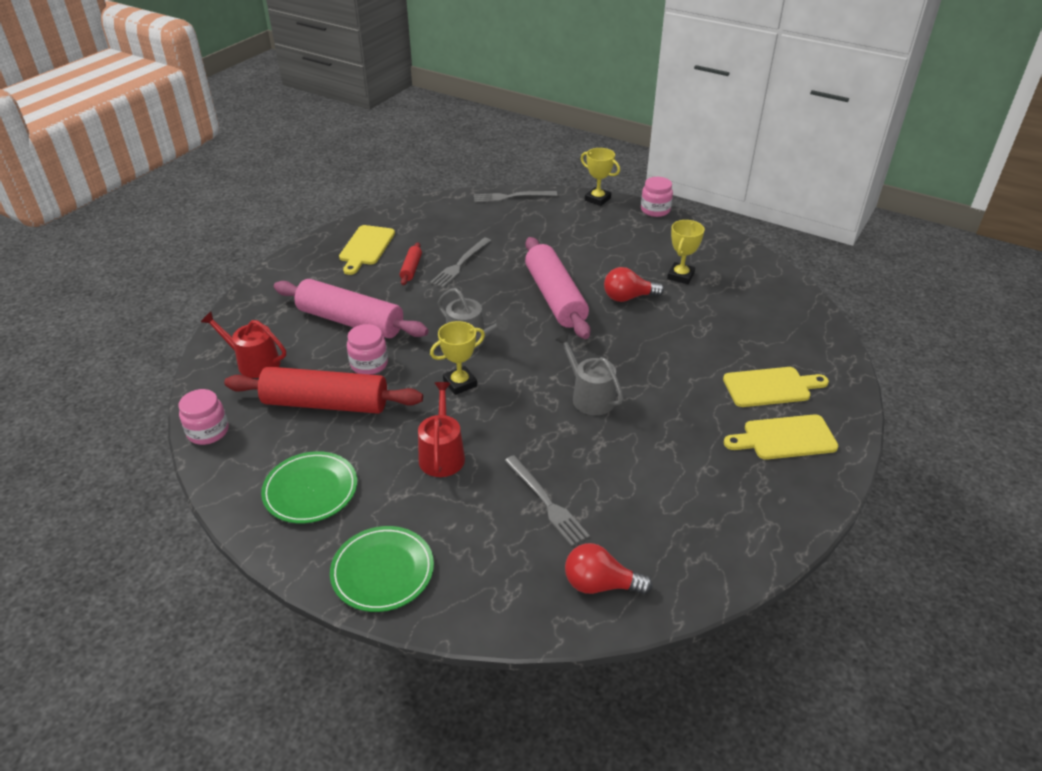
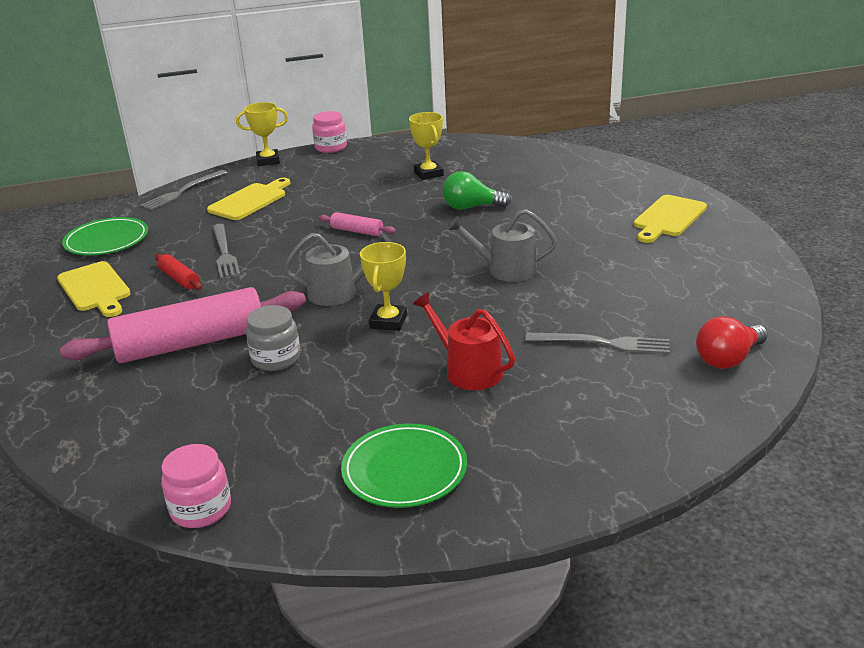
camera: 45 degrees left, 10 degrees down
red watering can [201,311,286,378] -> none
red rolling pin [224,367,423,414] -> none
green plate [330,526,434,612] -> green plate moved to [62,217,148,255]
pink jar [347,324,388,375] -> grey jar [246,305,300,371]
pink rolling pin [525,237,590,339] -> pink rolling pin [319,212,396,236], size x0.44
red light bulb [604,267,664,302] -> none
yellow cutting board [723,367,829,407] -> yellow cutting board moved to [207,178,290,220]
none -> green light bulb [442,171,511,210]

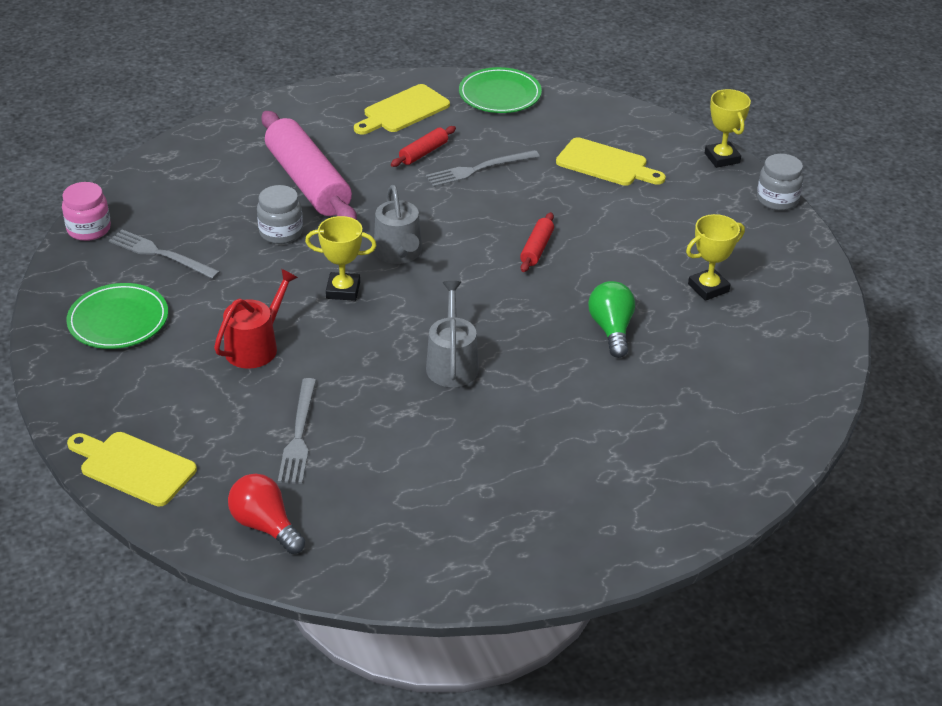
camera: 80 degrees right, 10 degrees up
grey fork [140,170,227,210] -> grey fork moved to [109,230,220,279]
pink jar [312,111,347,153] -> grey jar [757,154,804,211]
pink rolling pin [319,212,396,236] -> red rolling pin [520,212,554,272]
yellow cutting board [634,195,707,243] -> yellow cutting board moved to [67,432,197,506]

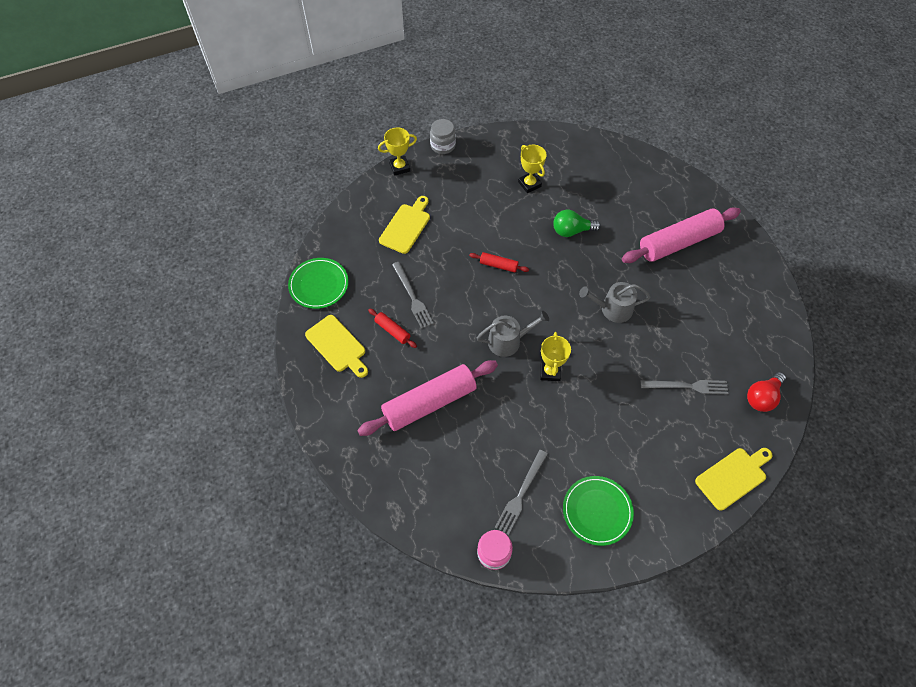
camera: 90 degrees left, 20 degrees up
yellow cutting board [67,432,197,506] -> yellow cutting board turned 150 degrees counterclockwise [695,448,773,511]
red watering can [214,269,298,369] -> none
grey jar [257,185,303,244] -> none
none -> pink rolling pin [622,207,741,263]

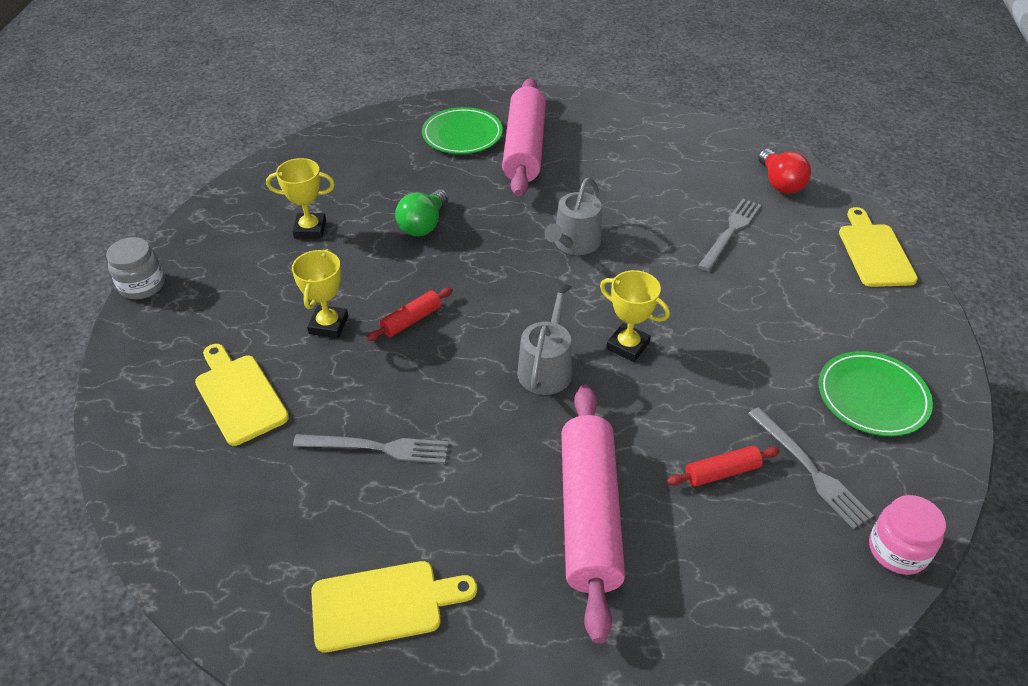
camera: 60 degrees left, 15 degrees down
green plate [288,258,349,309] -> green plate moved to [422,107,503,154]
red rolling pin [368,309,417,348] -> red rolling pin moved to [667,446,780,487]
yellow trophy [378,128,417,176] -> yellow trophy moved to [292,249,348,338]

